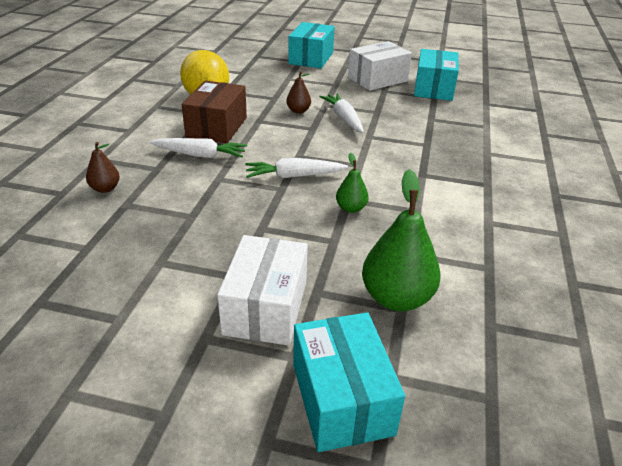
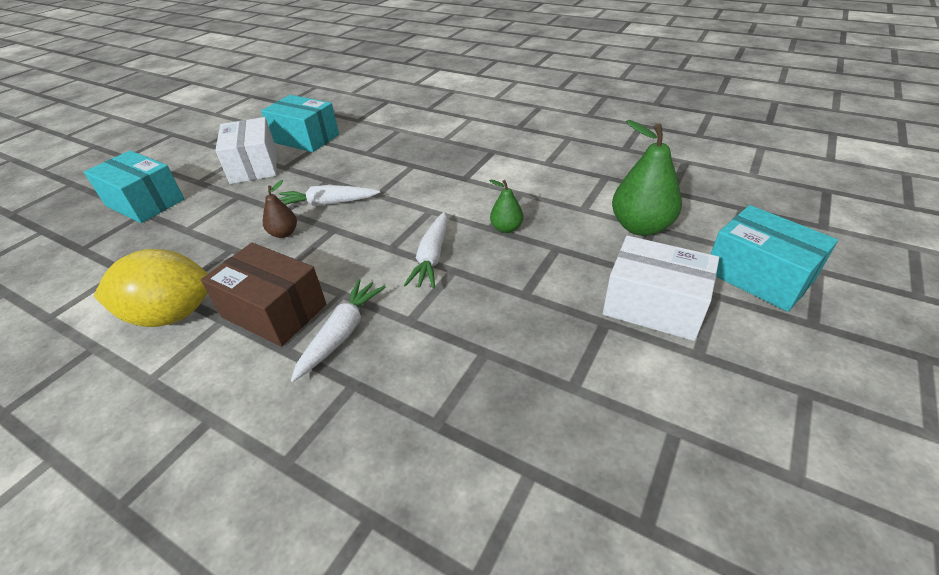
camera: 70 degrees left, 5 degrees up
brown pear [86,142,120,193] -> none
turquoise box [293,312,405,452] -> turquoise box turned 45 degrees clockwise [711,205,838,312]

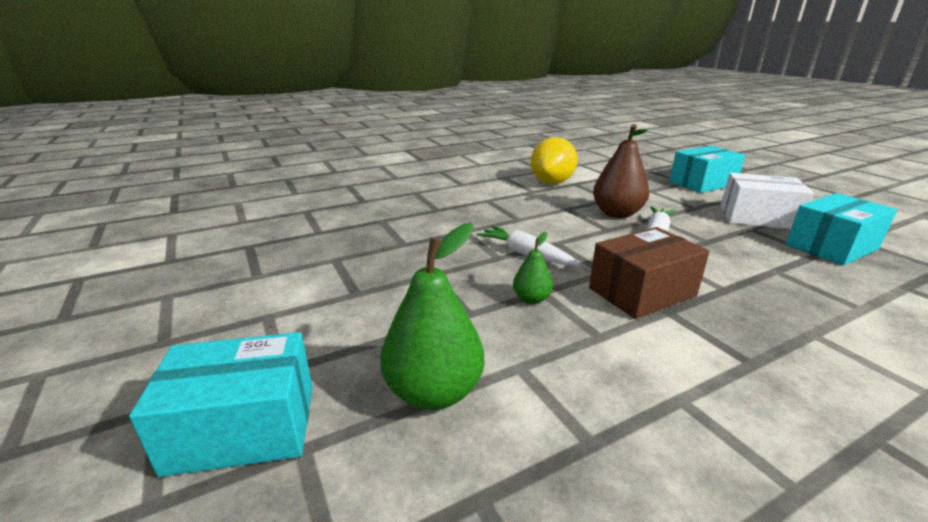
camera: 120 degrees right, 15 degrees down
brown box [201,243,326,347] -> brown box moved to [589,227,710,319]
brown pear [263,180,297,238] -> brown pear [593,124,649,218], size x1.92
white carrot [291,279,386,382] -> none
white box [603,236,719,341] -> none

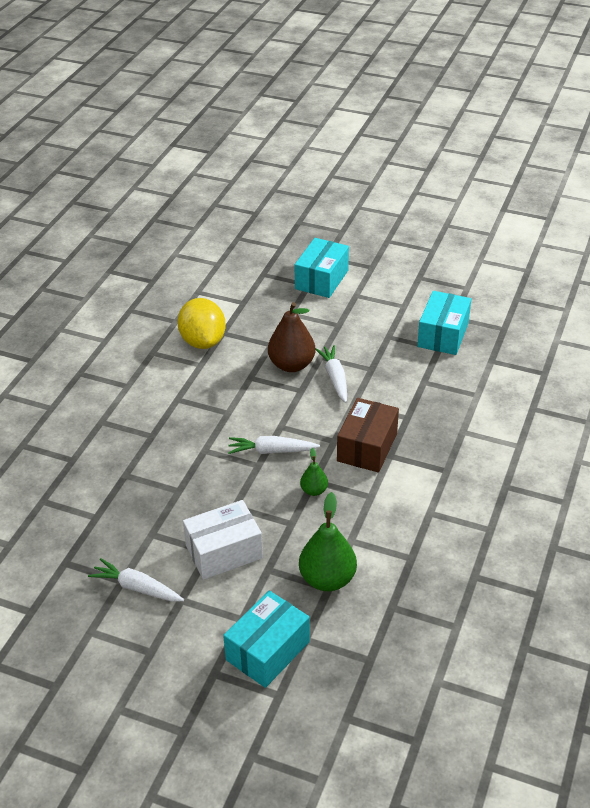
camera: 40 degrees left, 15 degrees up
white box [720,173,814,229] -> white box moved to [183,500,263,580]
none -> white carrot [88,558,184,602]

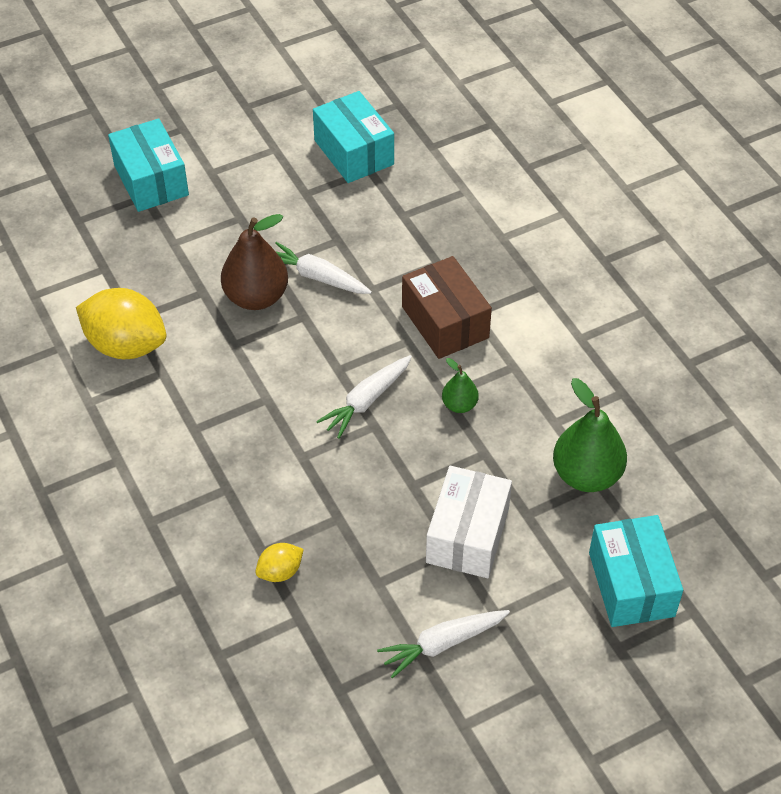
camera: 50 degrees left, 10 degrees up
none -> yellow lemon [256,543,304,582]

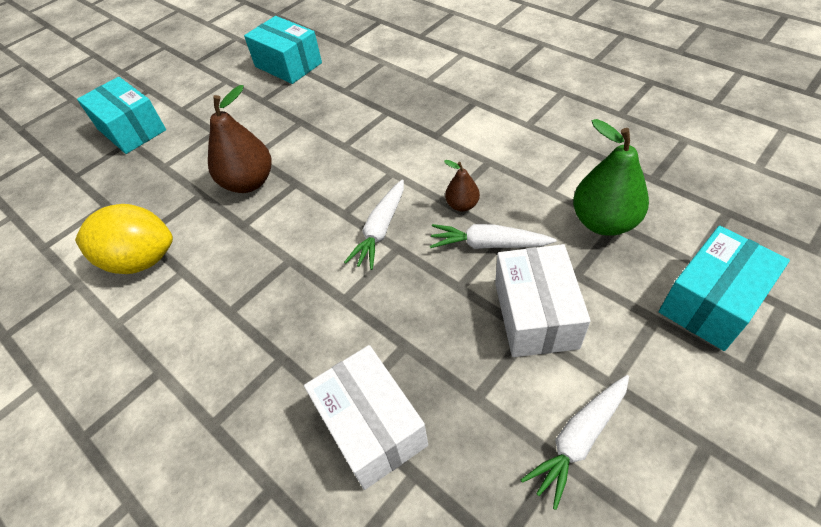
camera: 15 degrees left, 0 degrees up
yellow lemon [256,543,304,582] -> white box [304,345,428,490]
white carrot [275,242,372,294] -> white carrot moved to [430,224,557,249]
brown box [402,256,492,359] -> none
green pear [442,358,479,413] -> brown pear [444,160,480,212]
turquoise box [589,515,683,627] -> turquoise box turned 75 degrees clockwise [659,226,790,351]

